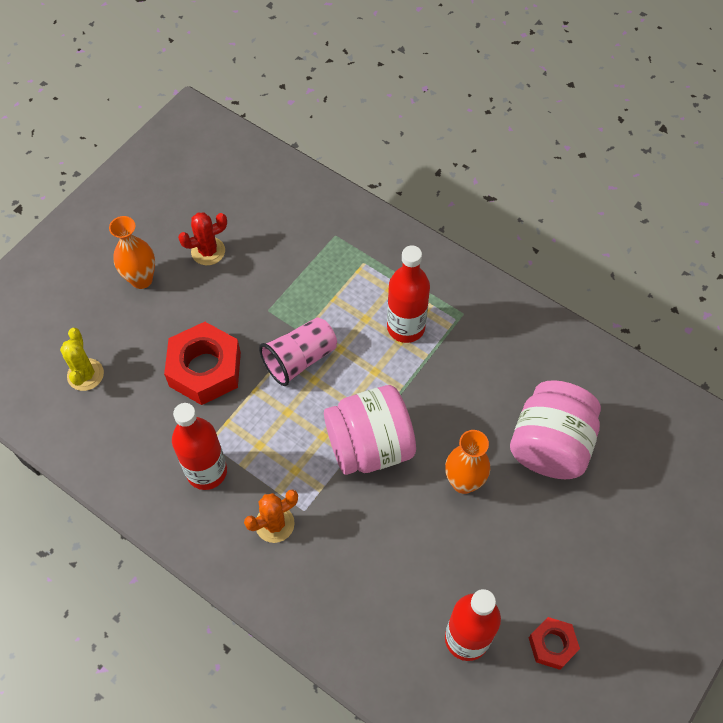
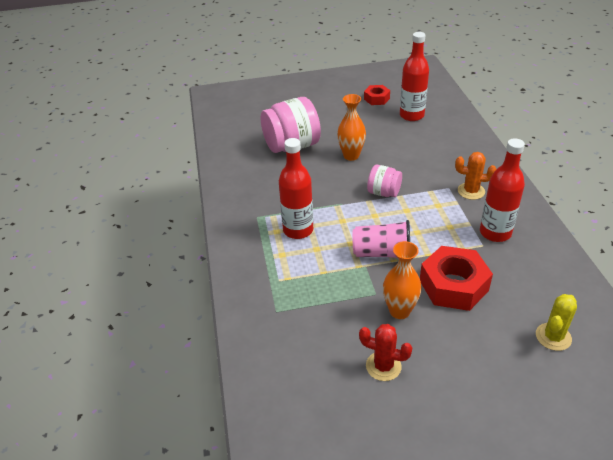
camera: 135 degrees left, 20 degrees down
orange vase [109,216,155,289] -> orange vase moved to [383,241,422,319]
pink jar [324,385,416,475] -> pink jar [367,165,402,197], size x0.55

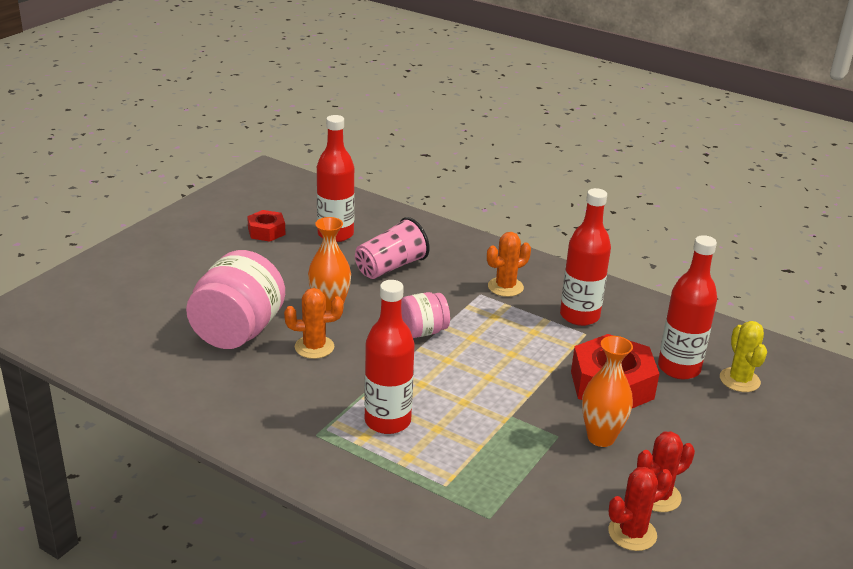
camera: 50 degrees left, 10 degrees down
pink cup [352,220,410,258] -> pink cup moved to [355,217,429,279]
none -> orange cactus [284,288,343,359]
none -> red cactus [608,467,672,551]
none -> red bottle [658,235,717,379]

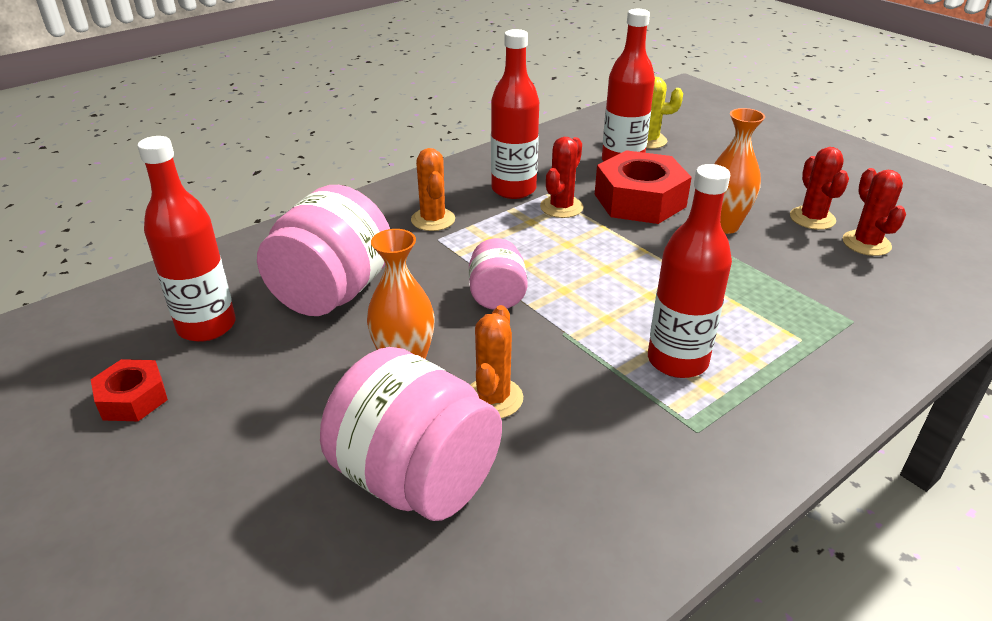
camera: 70 degrees left, 5 degrees up
pink cup [355,217,429,279] -> pink jar [257,185,390,316]
none -> red cactus [540,137,583,218]

